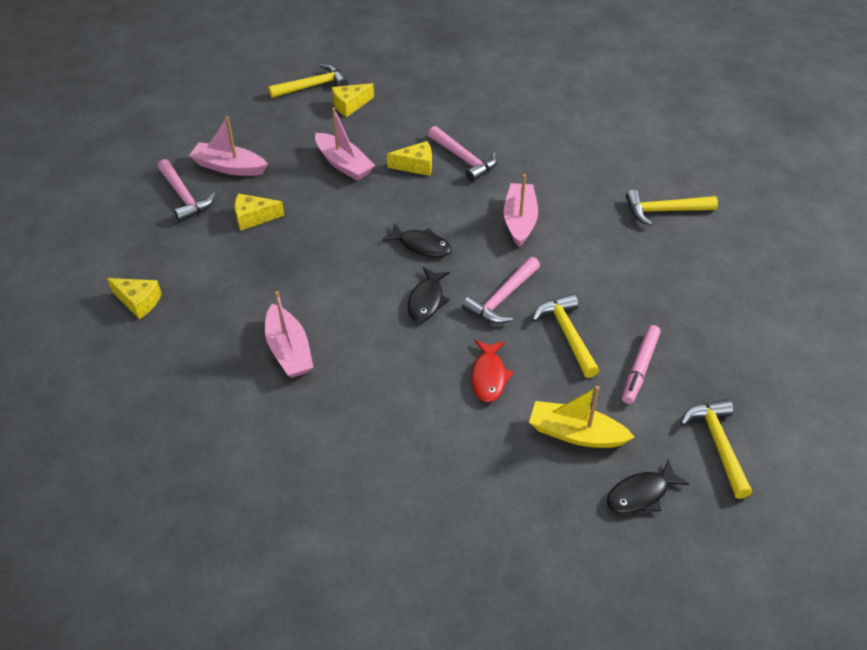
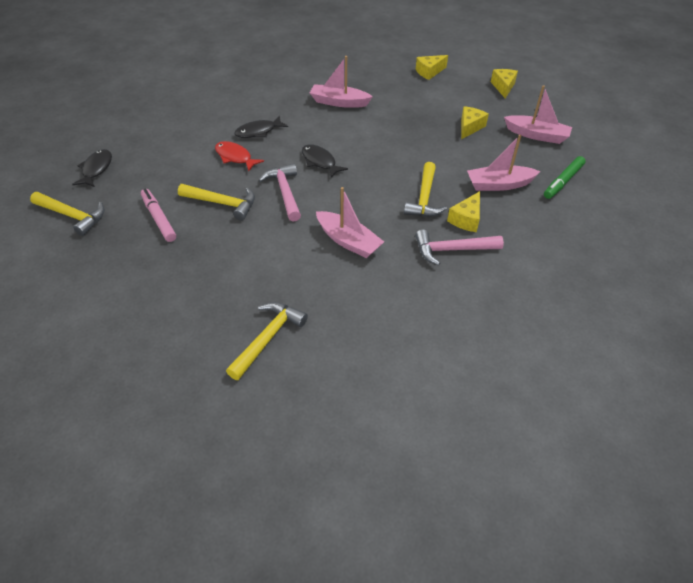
camera: 125 degrees right, 0 degrees up
pink hammer [157,159,216,222] -> none
pink boat [189,116,268,176] -> pink boat turned 60 degrees clockwise [504,85,572,144]
yellow hammer [268,64,348,98] -> yellow hammer moved to [404,162,447,217]
yellow cheese [332,83,374,117] -> yellow cheese moved to [491,69,518,99]
black fish [382,223,452,257] -> black fish moved to [234,116,288,138]
yellow boat [529,386,635,448] -> none
none -> green marker [544,156,585,199]

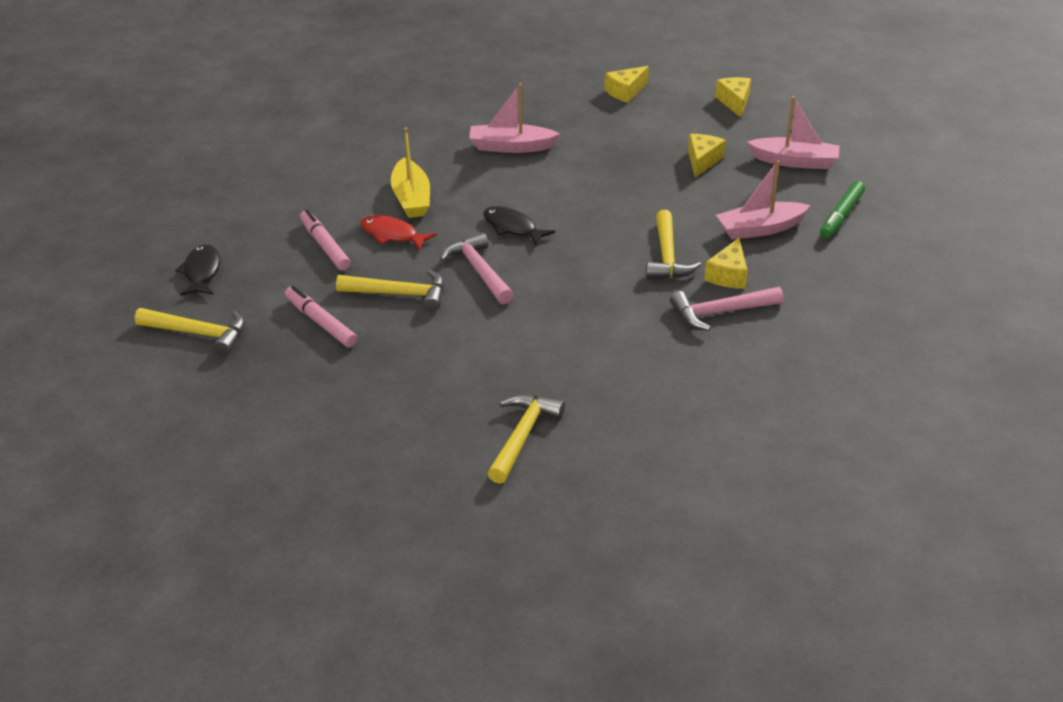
camera: 10 degrees left, 10 degrees down
black fish [234,116,288,138] -> yellow boat [391,127,430,218]
pink boat [316,187,384,258] -> none
none -> pink marker [300,209,351,271]

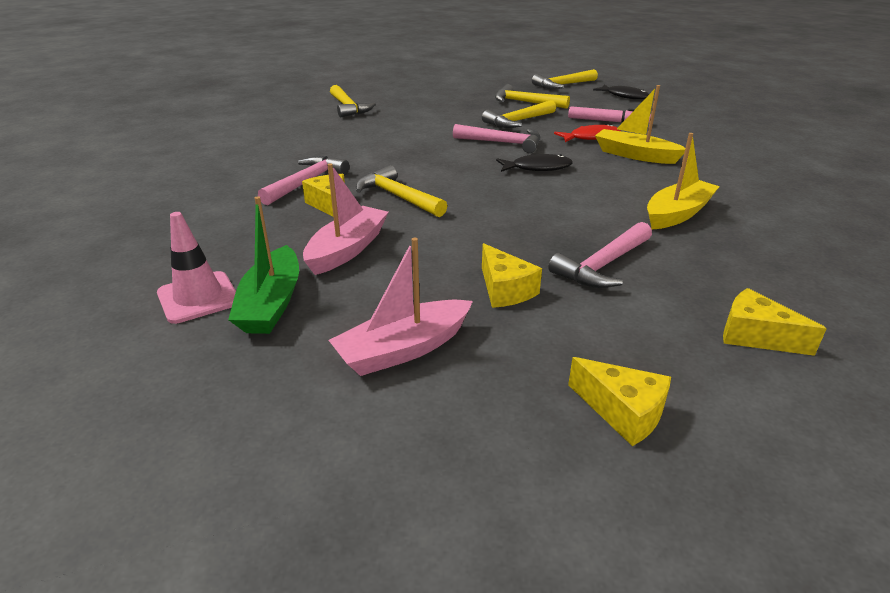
camera: 135 degrees right, 5 degrees down
pink marker [285,286,358,348] -> yellow hammer [495,84,570,109]
pink boat [469,83,560,153] -> yellow boat [647,133,720,229]
yellow cheese [605,66,649,103] -> yellow cheese turned 60 degrees counterclockwise [723,288,827,356]
green marker [820,181,865,238] -> green boat [228,196,299,334]
none -> pink traffic cone [157,212,236,324]
none -> pink hammer [549,222,652,288]

